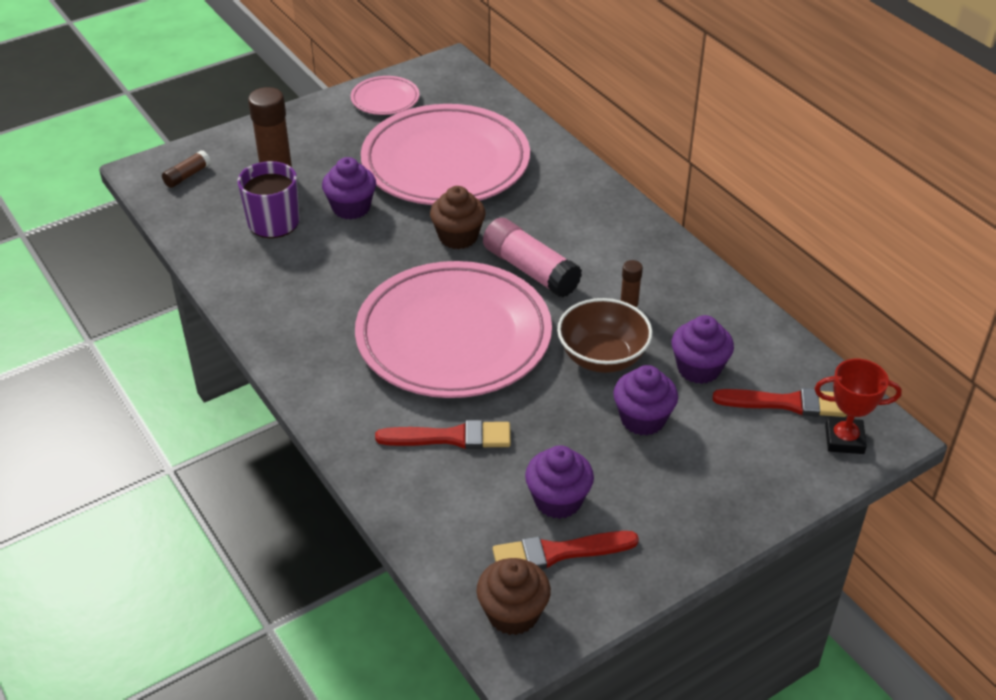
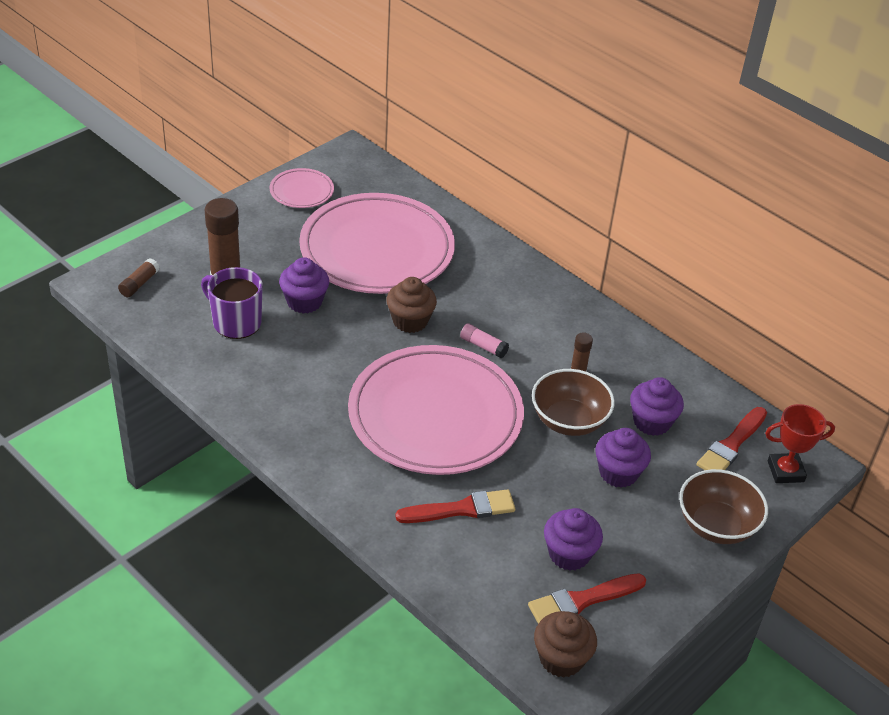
camera: 15 degrees left, 0 degrees up
pink glue stick [483,218,582,298] -> pink glue stick [460,323,509,358], size x0.51
red brush [713,388,847,417] -> red brush turned 135 degrees clockwise [697,407,767,470]
none -> brown bowl [679,469,768,544]

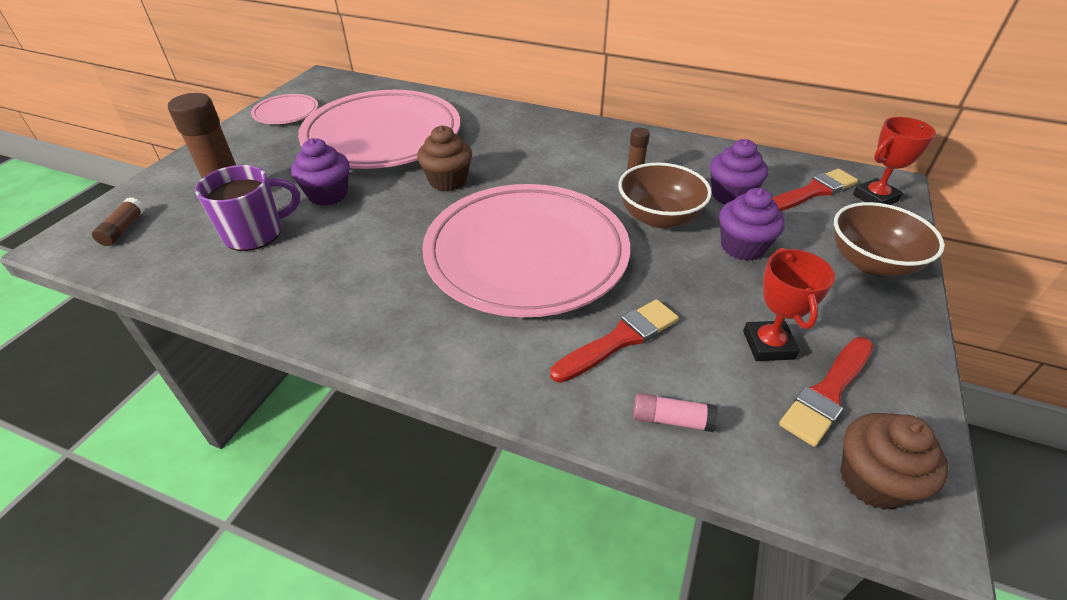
camera: 20 degrees left, 0 degrees up
purple mug [201,267,263,339] -> purple mug turned 135 degrees clockwise [195,165,300,251]
pink glue stick [460,323,509,358] -> pink glue stick moved to [633,393,718,432]
purple cupcake [544,508,603,571] -> red trophy [743,248,835,361]
red brush [697,407,767,470] -> red brush turned 135 degrees counterclockwise [773,169,858,211]

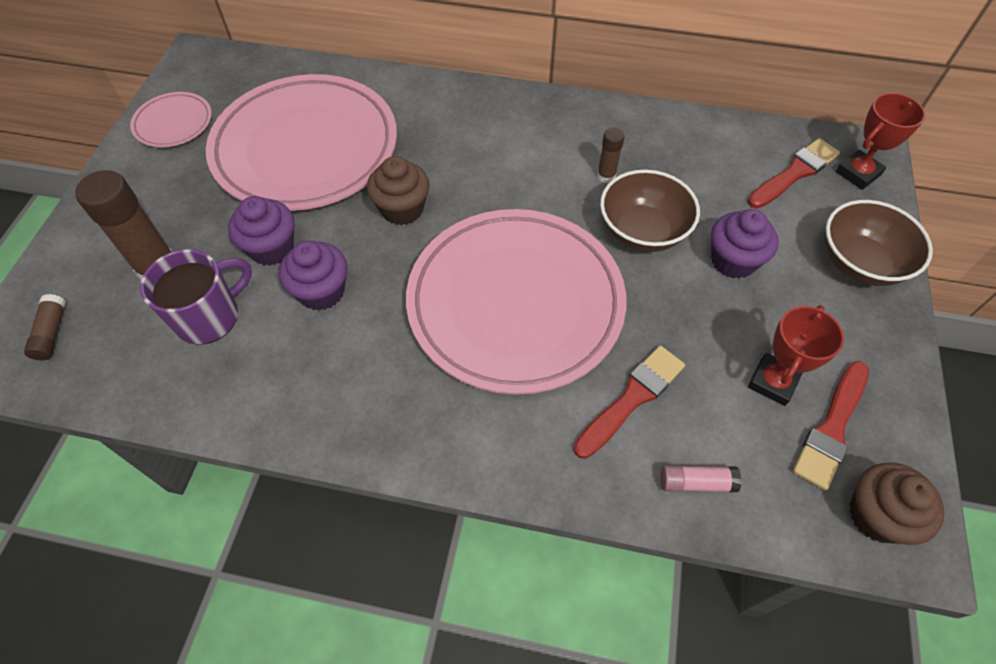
camera: 10 degrees left, 15 degrees up
purple cupcake [710,139,768,204] -> purple cupcake moved to [279,241,348,311]
red trophy [743,248,835,361] -> red trophy turned 45 degrees clockwise [748,305,844,406]

